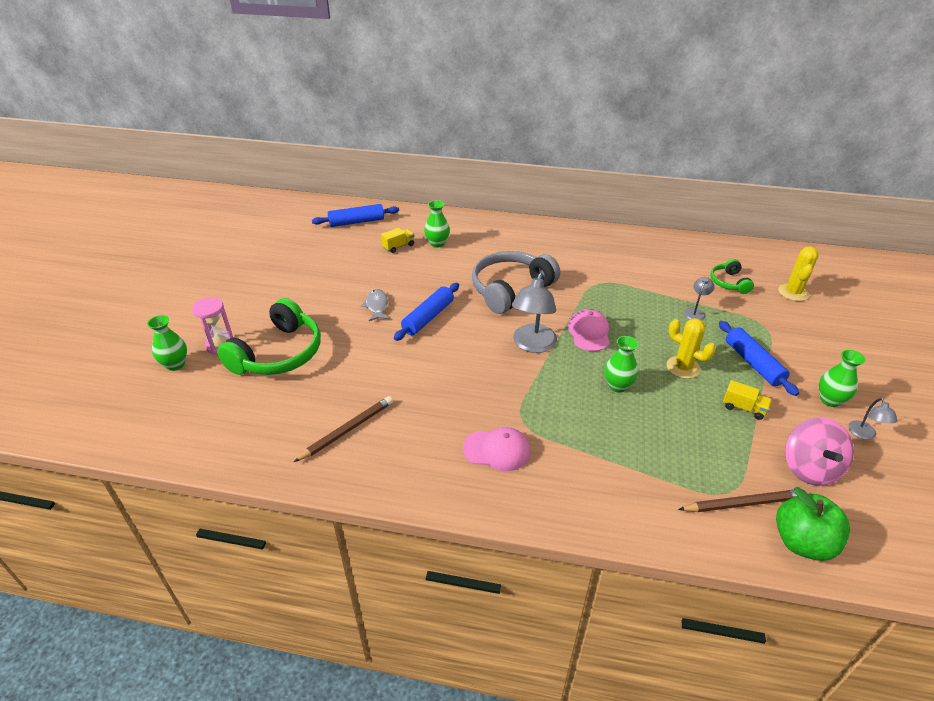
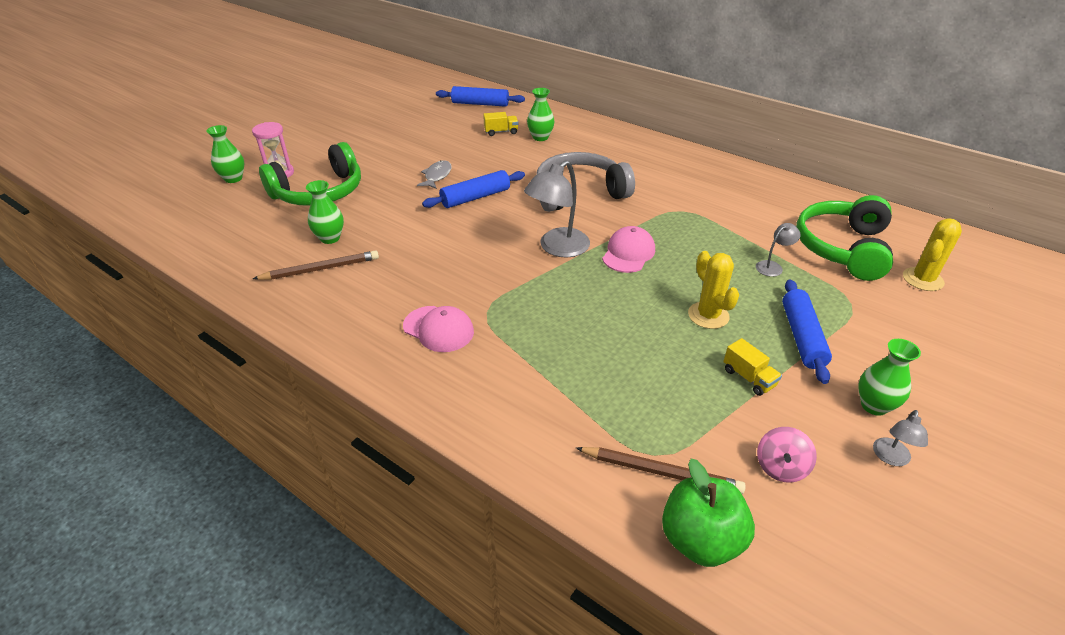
camera: 25 degrees right, 0 degrees up
green vase [605,336,638,393] -> green vase moved to [306,180,344,244]
green headphones [710,259,754,294] -> green headphones [796,195,893,281], size x1.95
pink spinning top [785,417,854,486] -> pink spinning top [757,427,817,483], size x0.61

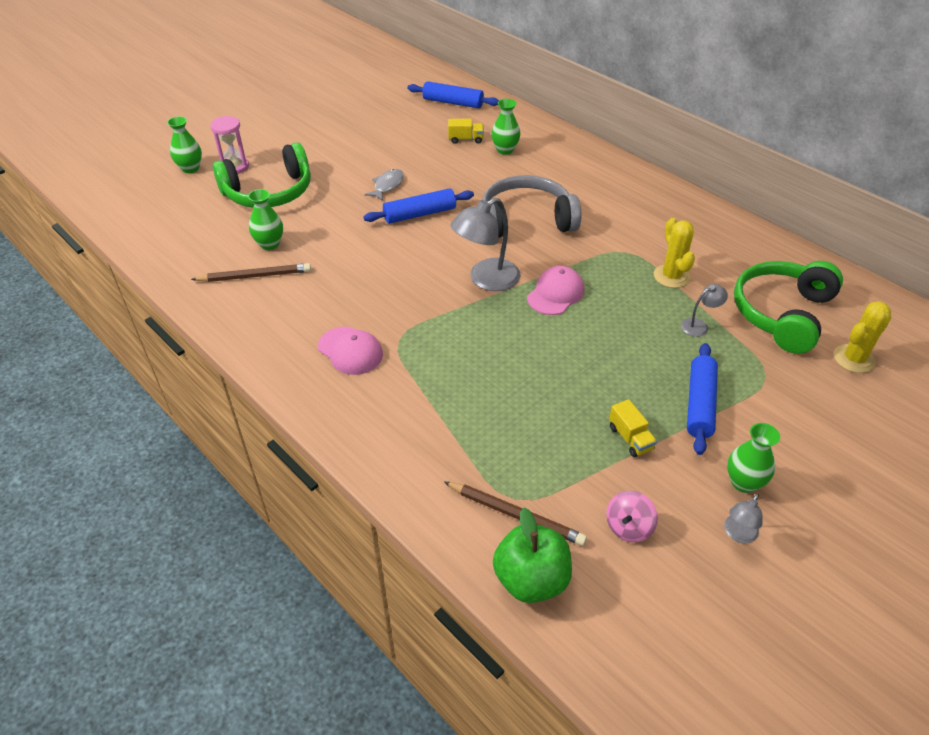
camera: 10 degrees right, 5 degrees up
yellow cactus [688,251,740,329] -> yellow cactus moved to [654,218,695,288]

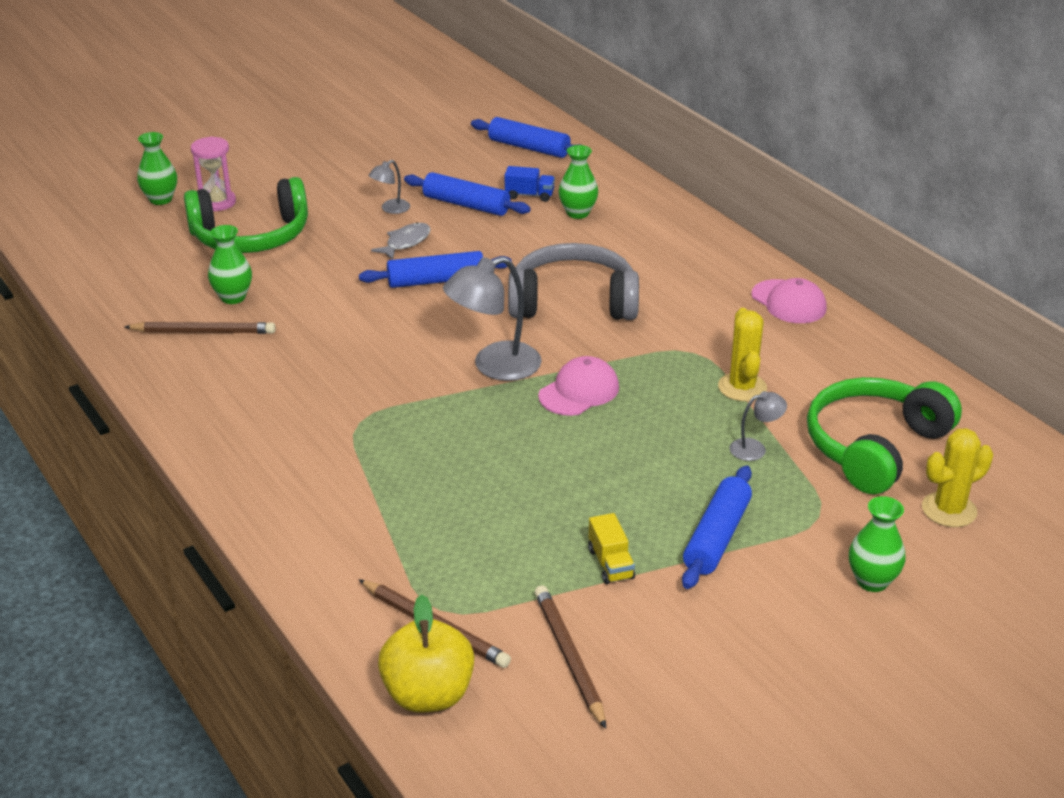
camera: 10 degrees right, 10 degrees down
pink cap [318,327,383,375] -> pink cap moved to [751,278,827,323]
yellow truck [448,119,484,144] -> blue truck [505,166,555,202]
green apple [493,508,572,603] -> yellow apple [378,594,474,713]
pink spinning top [606,491,658,542] -> brown pencil [535,586,606,729]
grey lamp [724,494,763,543] -> grey lamp moved to [369,160,410,214]
green vase [727,423,780,493] -> green vase moved to [849,496,906,592]
none -> blue rolling pin [404,172,531,216]

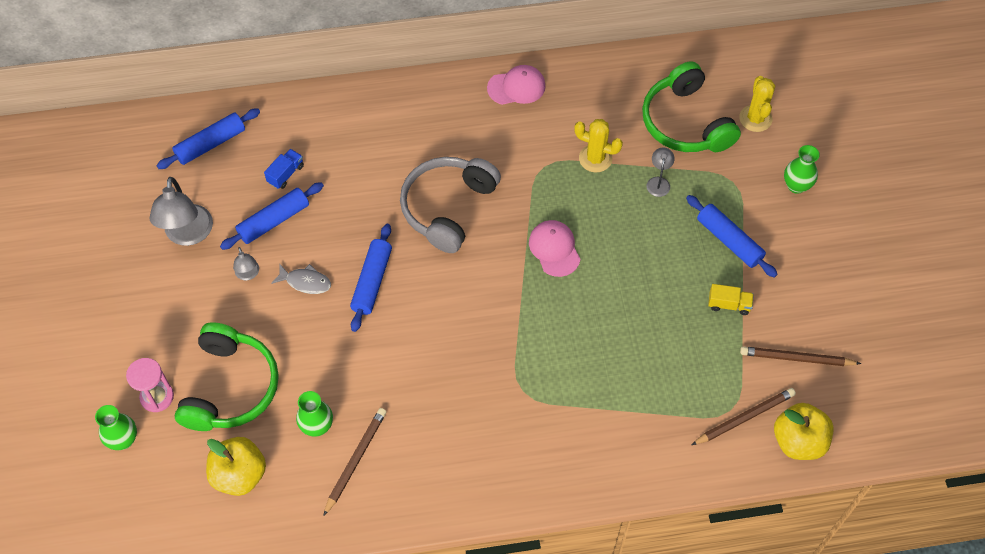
camera: 65 degrees left, 25 degrees up
grey fish [371,222,431,260] -> grey fish turned 135 degrees clockwise [271,263,331,294]
grey lamp [443,256,542,381] -> grey lamp moved to [150,177,213,246]
green vase [559,145,598,219] -> none
none -> yellow apple [206,437,266,496]

